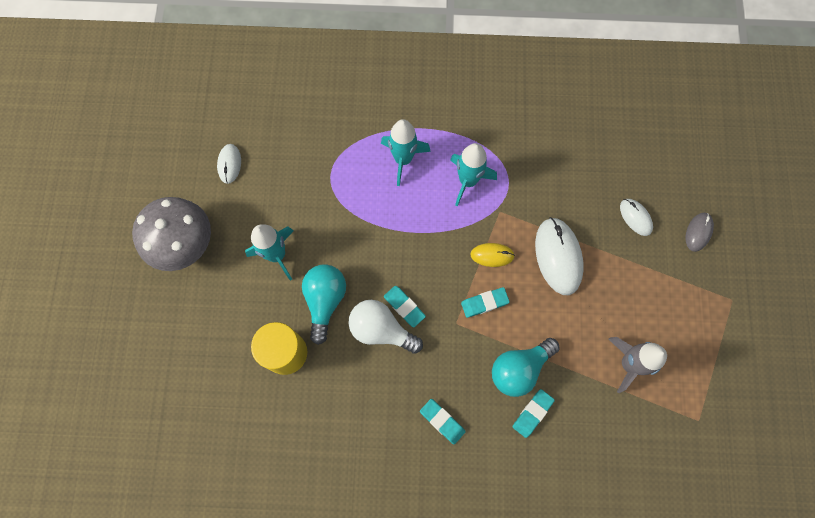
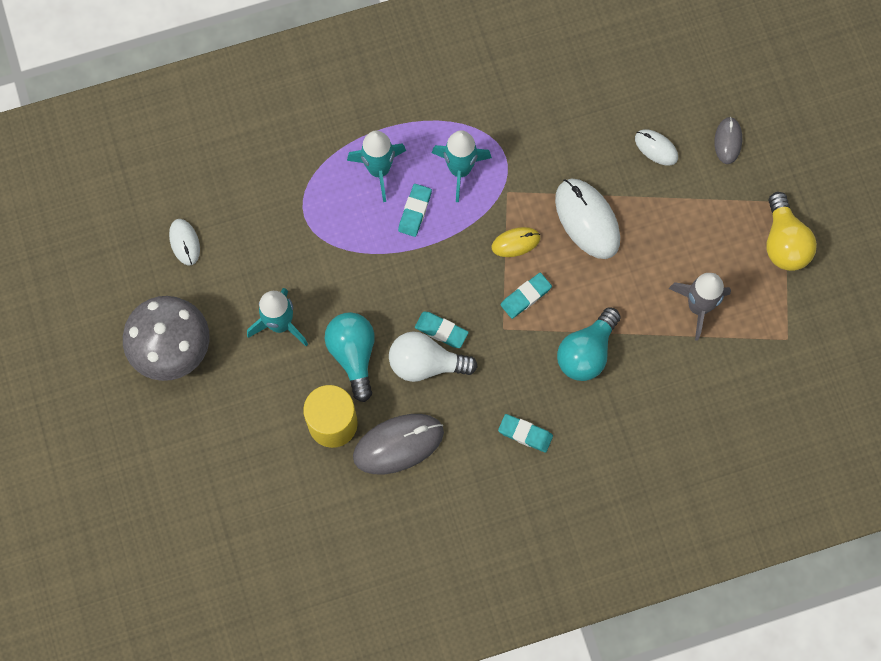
camera: 20 degrees left, 0 degrees up
turquoise eraser [512,389,555,438] -> turquoise eraser moved to [398,184,432,237]
none -> grey mouse [353,414,444,474]
none -> yellow light bulb [767,192,817,271]

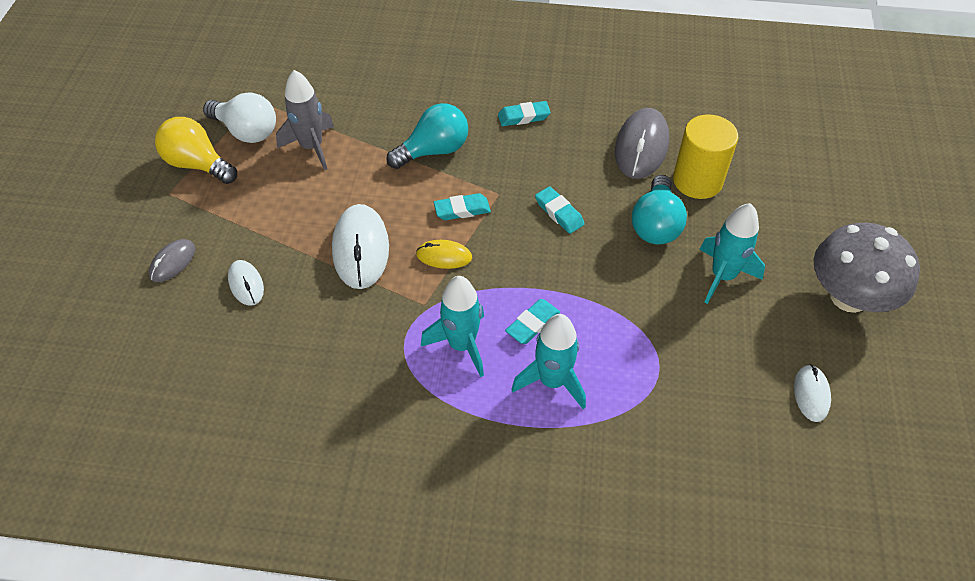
camera: 155 degrees left, 20 degrees down
grey mouse [353,414,444,474] -> grey mouse turned 75 degrees counterclockwise [615,108,669,179]
white light bulb [389,331,478,382] -> white light bulb moved to [203,92,276,143]
turquoise eraser [498,414,553,453] -> turquoise eraser turned 60 degrees counterclockwise [498,101,551,126]
yellow light bulb [767,192,817,271] -> yellow light bulb turned 75 degrees counterclockwise [155,117,237,184]

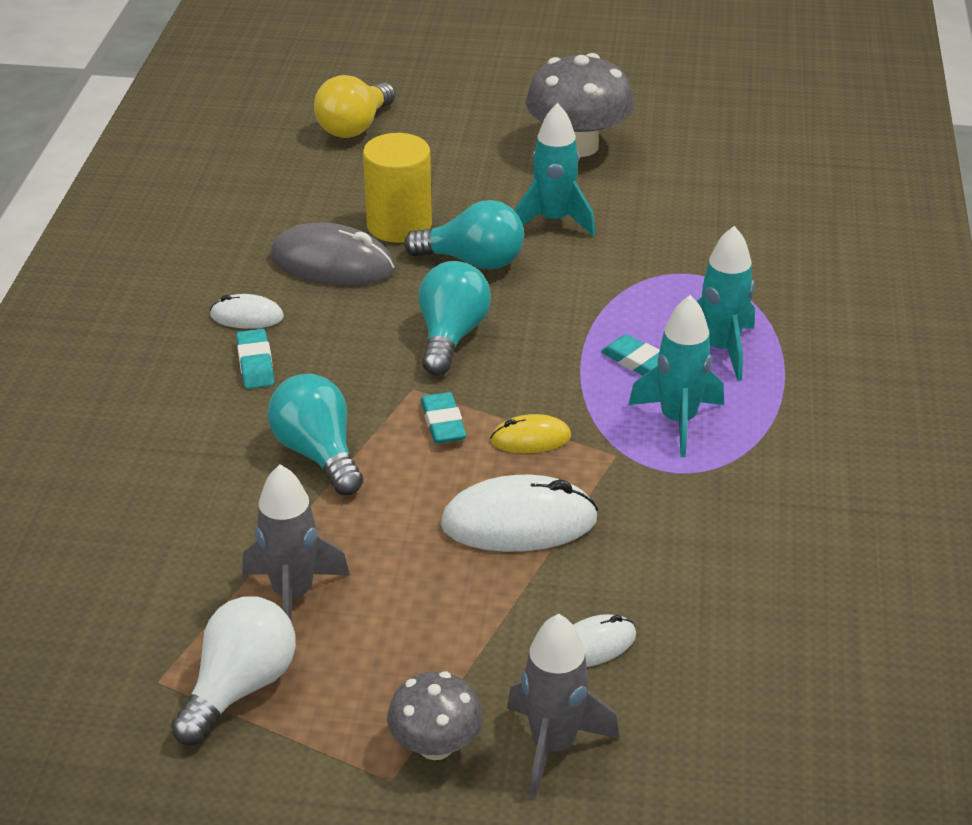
camera: 90 degrees left, 15 degrees down
grey mouse [149,239,195,282] -> grey rocket [507,614,619,798]
yellow light bulb [155,117,237,184] -> yellow light bulb moved to [314,75,395,138]
yellow mouse [416,240,472,269] -> yellow mouse turned 75 degrees clockwise [490,414,571,453]
turquoise eraser [535,186,585,234] -> turquoise light bulb [419,261,491,375]
white mouse [794,364,831,422] -> white mouse moved to [210,294,284,329]
none -> grey mushroom [387,671,483,760]

